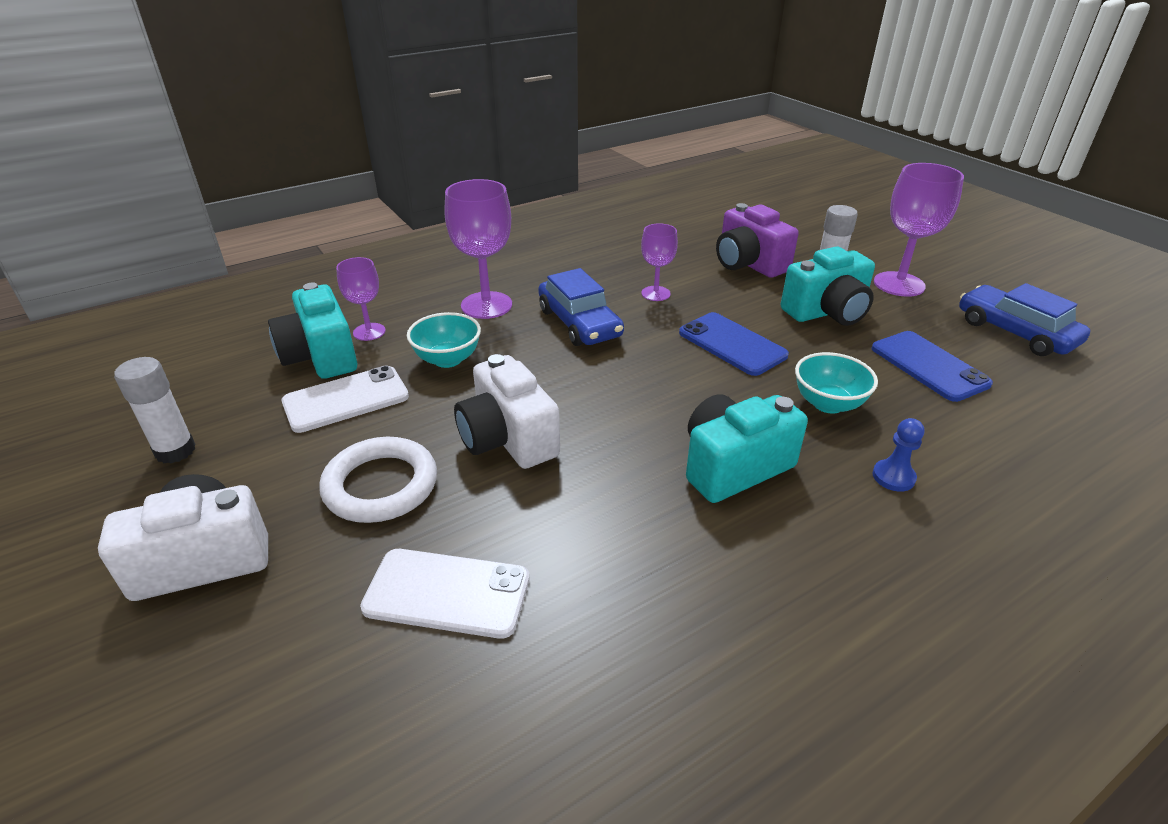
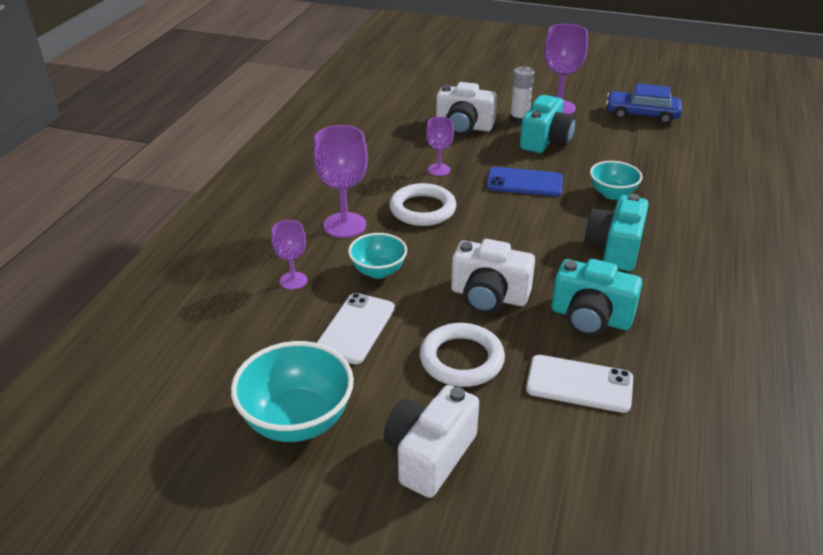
camera: 40 degrees left, 0 degrees up
white glue stick [114,357,196,463] -> turquoise bowl [231,341,354,442]
turquoise camera [268,282,357,379] -> turquoise camera moved to [552,259,642,336]
white phone [360,549,530,639] -> white phone turned 45 degrees clockwise [526,355,633,413]
blue car [538,268,624,346] -> white ring [389,183,456,226]
purple camera [716,203,799,278] -> white camera [436,82,497,135]
blue phone [871,331,993,402] -> none
blue pawn [872,418,924,492] -> none

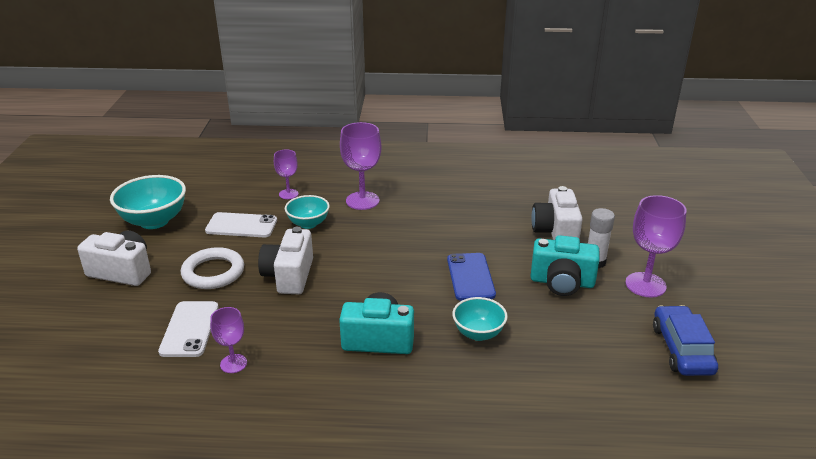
camera: 75 degrees right, 5 degrees down
white ring [389,183,456,226] -> none
purple goblet [426,117,454,176] -> purple goblet moved to [210,307,247,373]
turquoise camera [552,259,642,336] -> none

